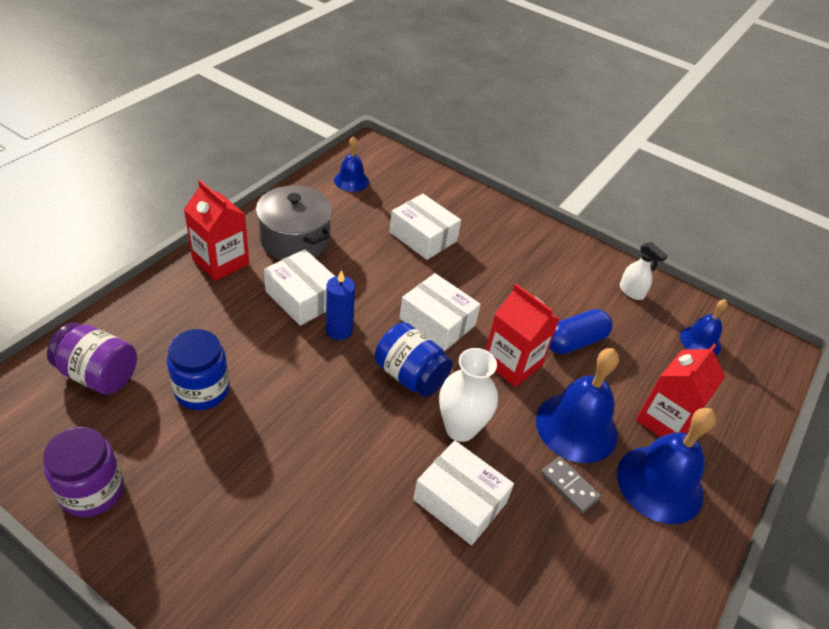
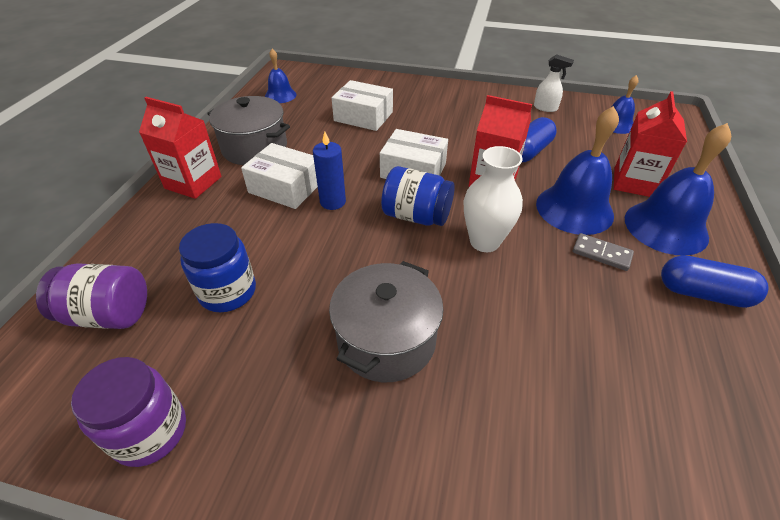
camera: 15 degrees left, 0 degrees up
white box [413,441,514,545] -> none
none -> grey pot [329,261,444,382]
none -> blue capsule [661,256,769,308]

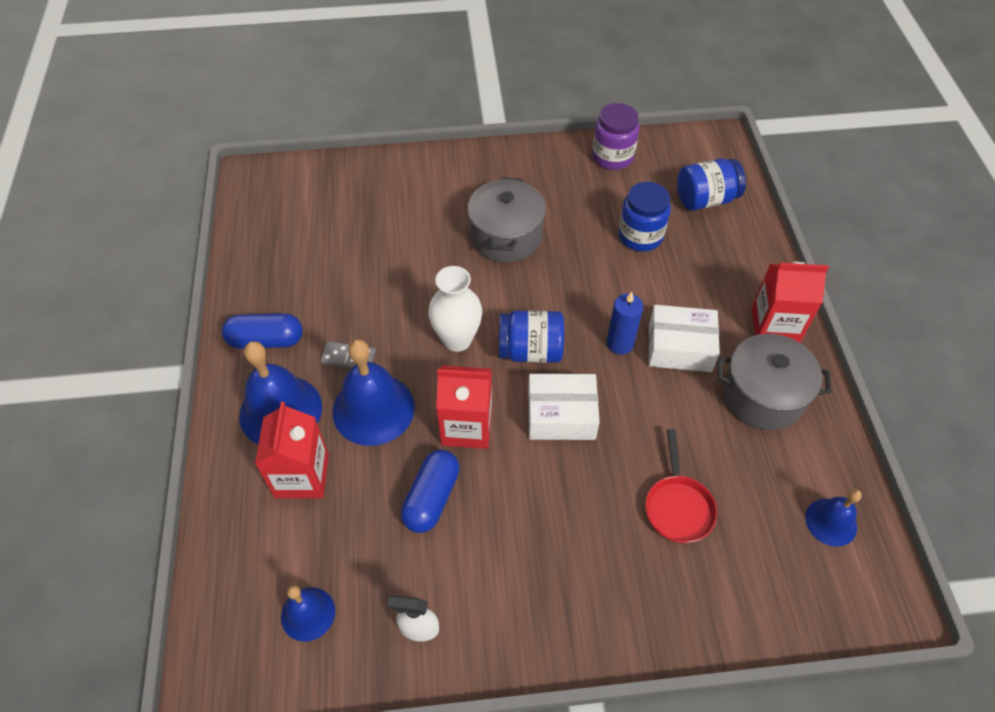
camera: 160 degrees right, 10 degrees up
purple jar [36,263,147,329] -> blue jar [677,158,746,211]
white box [332,80,393,131] -> red pan [645,429,717,543]

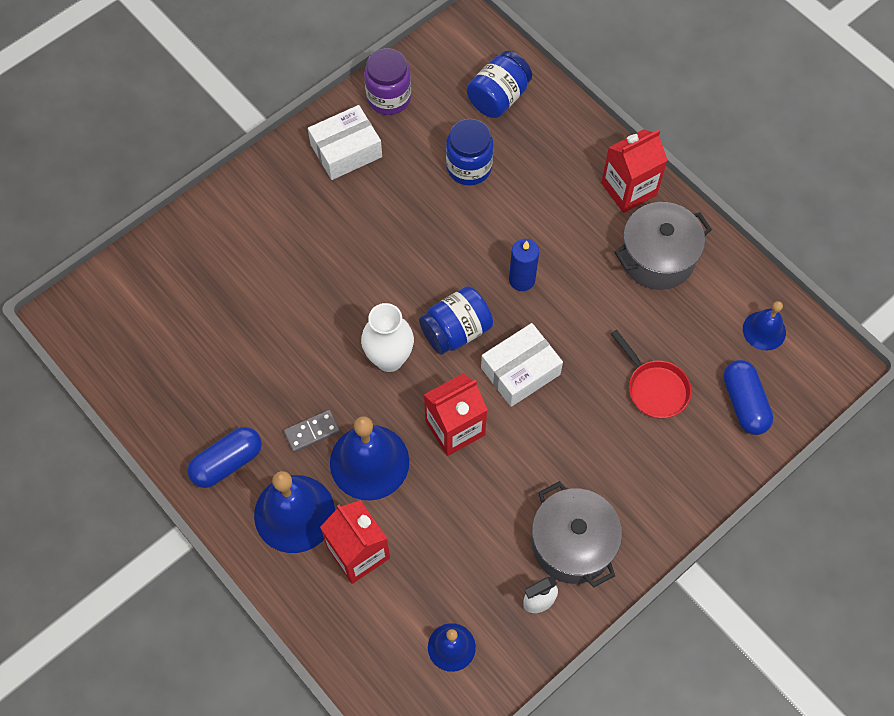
camera: 35 degrees left, 10 degrees up
blue capsule [401,450,460,533] -> blue capsule moved to [723,360,774,435]
grey pot [467,177,546,262] -> grey pot moved to [532,481,622,587]
white box [648,305,720,372] -> white box moved to [308,105,382,180]

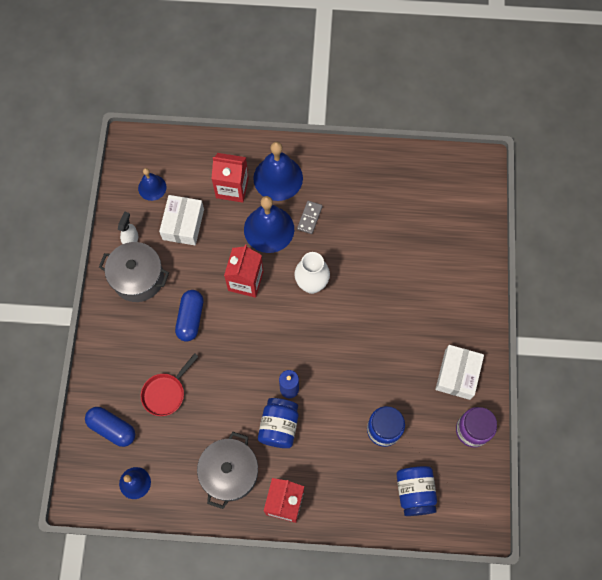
camera: 135 degrees right, 5 degrees up
blue capsule [187,427,262,488] -> blue capsule moved to [175,290,203,342]
blue jar [419,286,493,355] -> blue jar moved to [258,398,298,448]
white box [481,323,563,407] -> white box moved to [159,195,204,245]
red pan [611,330,692,419] -> red pan turned 60 degrees counterclockwise [141,353,199,416]

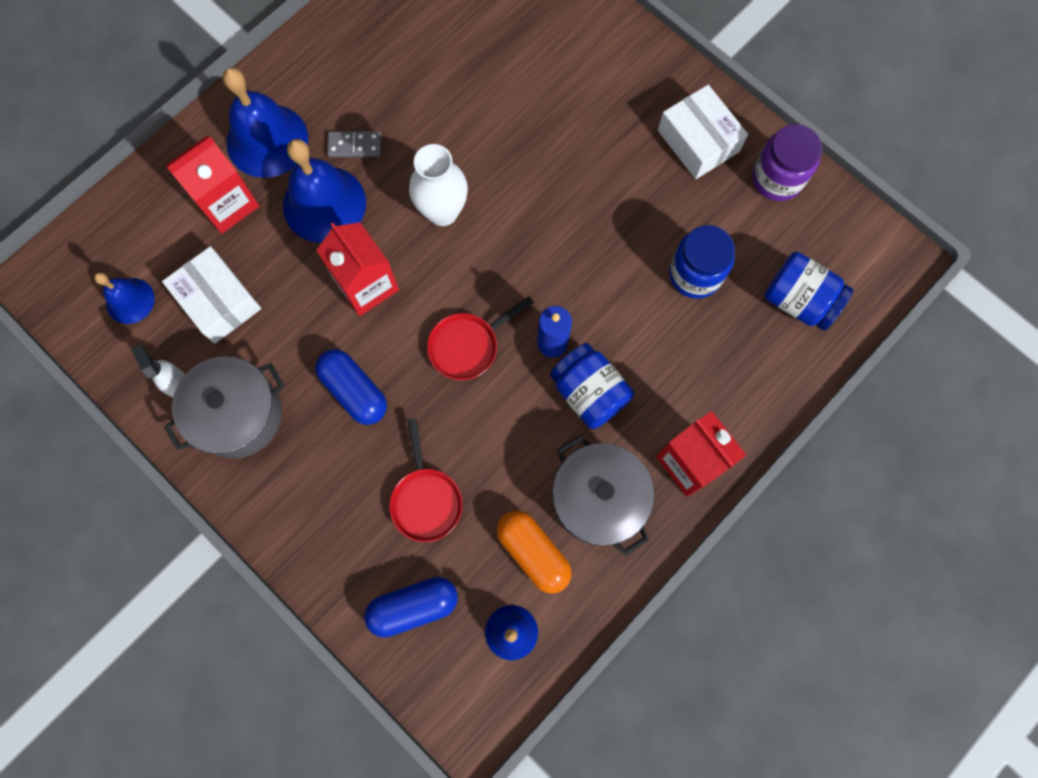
camera: 50 degrees left, 5 degrees up
grey domino [297,201,323,234] -> grey domino turned 60 degrees counterclockwise [327,131,381,158]
none -> red pan [427,296,534,380]
none -> orange capsule [497,510,572,594]

